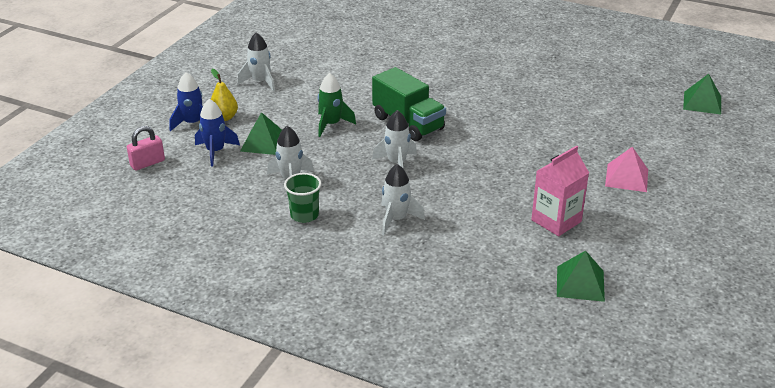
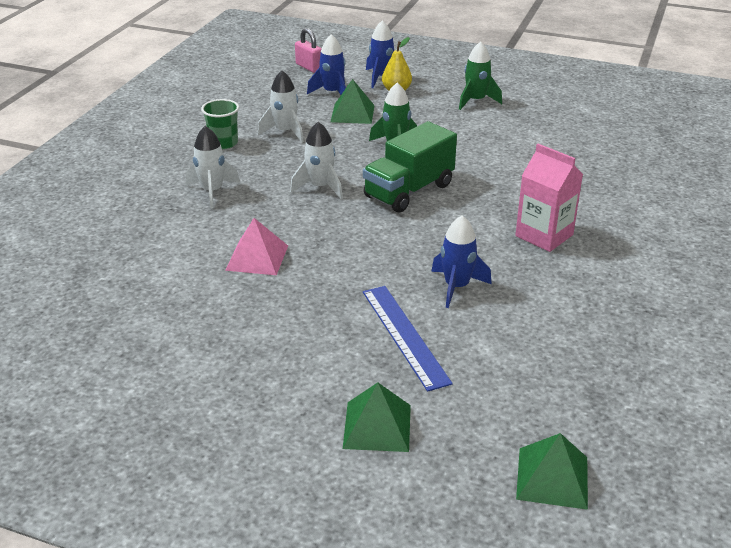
camera: 85 degrees right, 0 degrees up
white rocket [237,32,275,91] -> green rocket [459,42,502,110]
pink carton [531,146,589,236] -> pink carton moved to [515,144,583,252]
green pyramid [557,250,605,302] -> green pyramid moved to [343,383,411,452]
pink pyramid [605,147,648,192] -> pink pyramid moved to [225,218,288,275]
none -> blue ruler [363,286,453,392]
none -> blue rocket [431,215,492,308]

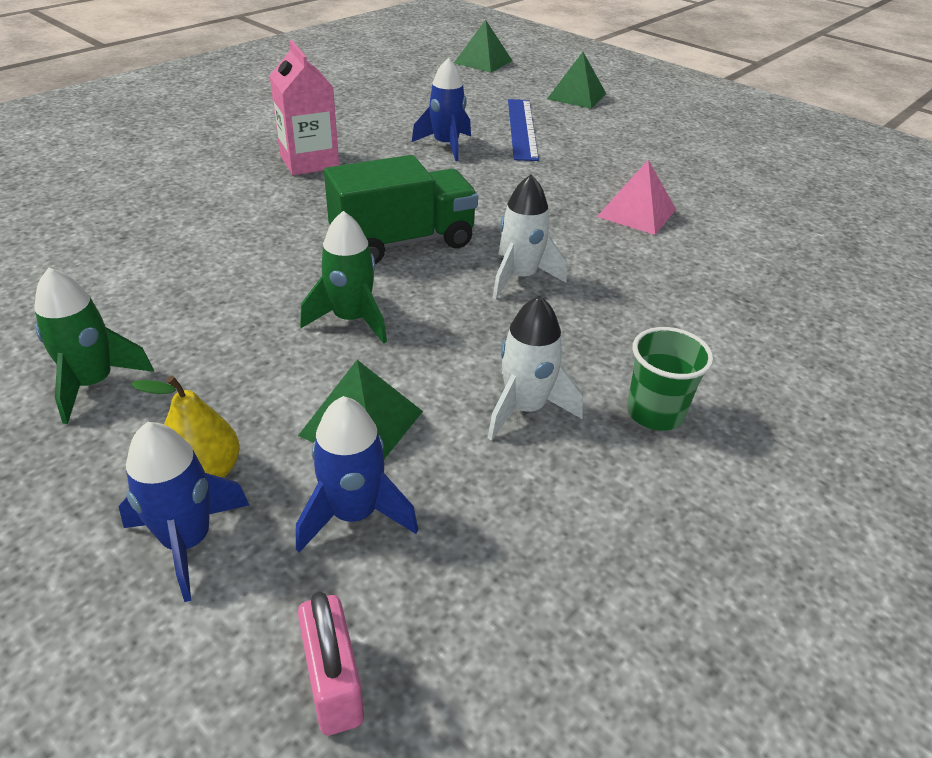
camera: 160 degrees left, 5 degrees up
white rocket [186,126,240,208] -> none

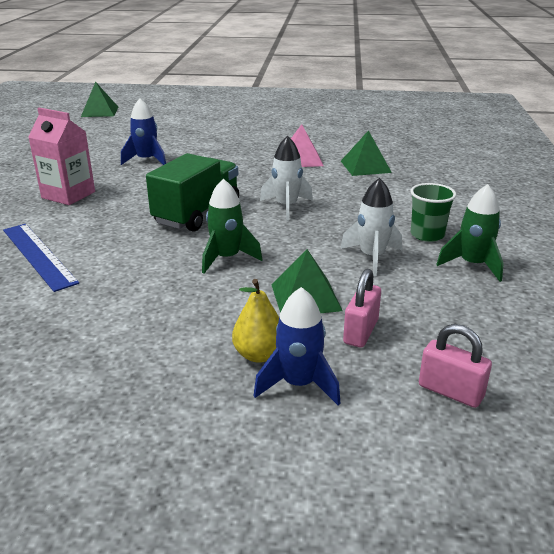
camera: 35 degrees left, 10 degrees down
green rocket [34,268,154,424] -> green rocket moved to [436,184,504,282]
blue rocket [296,396,418,553] -> pink padlock [343,269,381,348]
blue ruler [508,99,539,161] -> blue ruler moved to [3,224,79,292]
green pyramid [547,52,606,109] -> green pyramid moved to [341,130,392,176]

